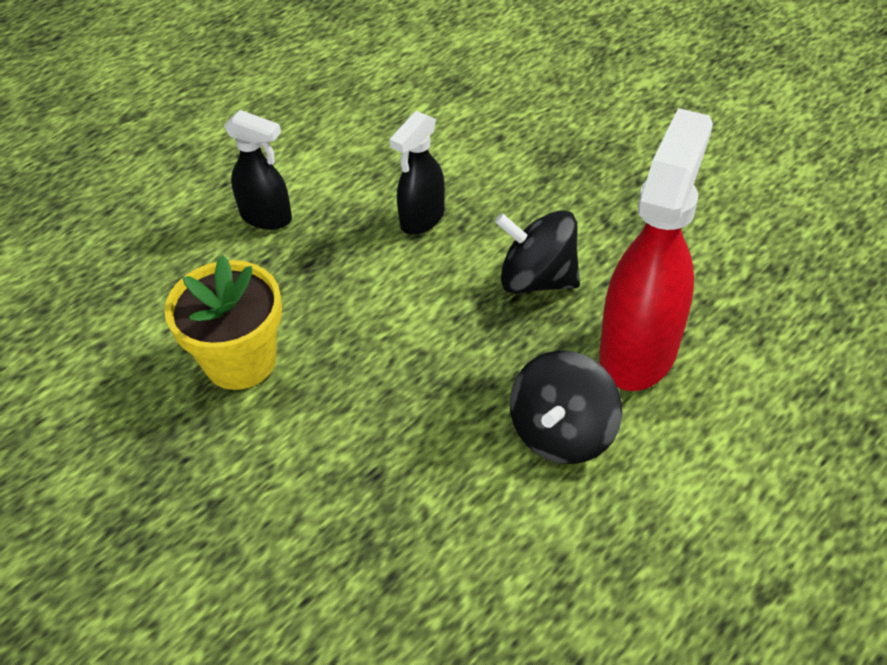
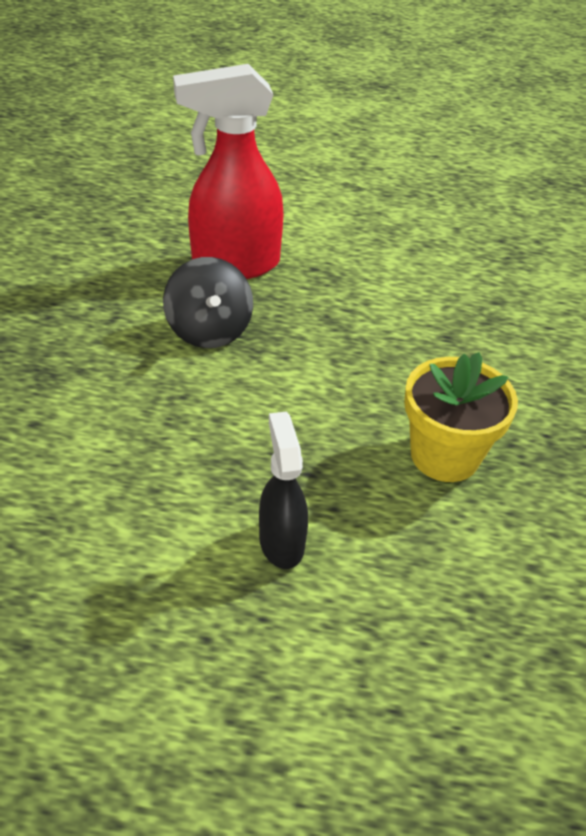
camera: 130 degrees left, 5 degrees down
black spray bottle [389,111,445,235] -> none
black spinning top [510,351,622,464] -> none

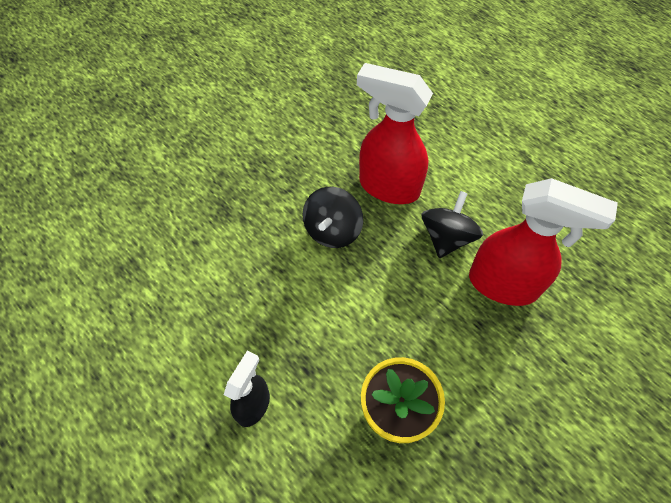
camera: 40 degrees right, 15 degrees up
none -> black spinning top [422,191,483,258]
none -> red spray bottle [469,178,618,306]

